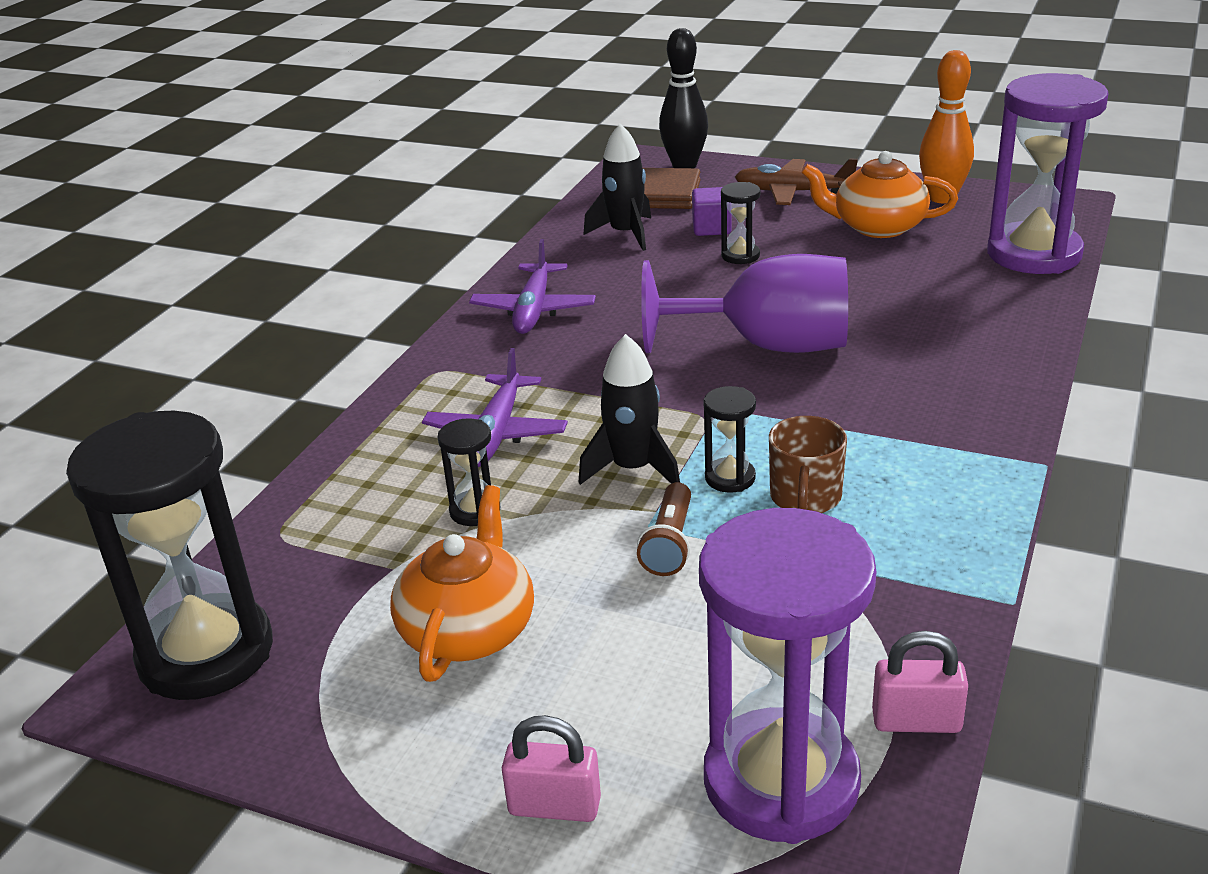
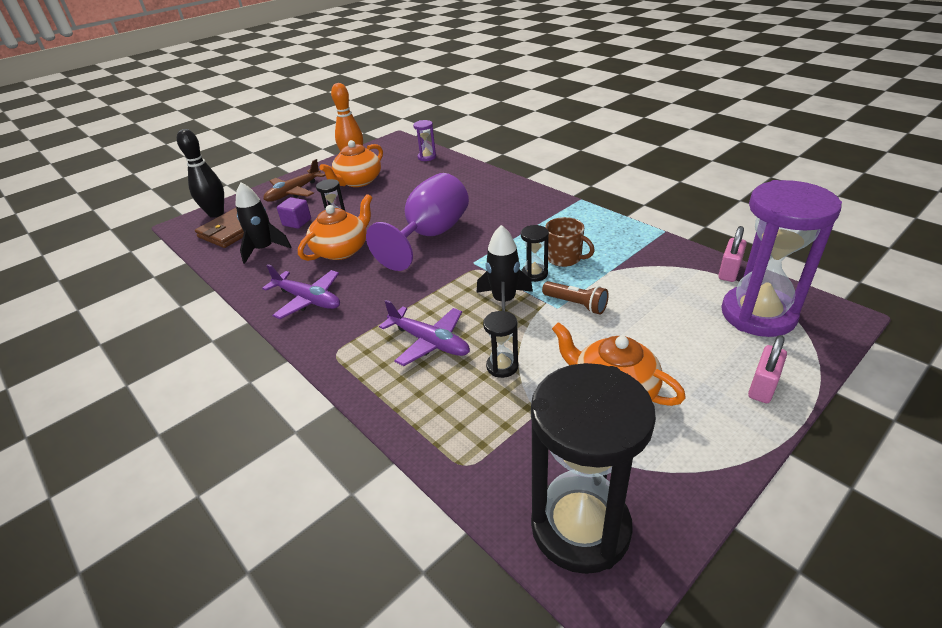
camera: 65 degrees left, 5 degrees up
purple hourglass [987,73,1108,274] -> purple hourglass [413,120,436,161], size x0.43
none -> orange teapot [298,194,372,261]

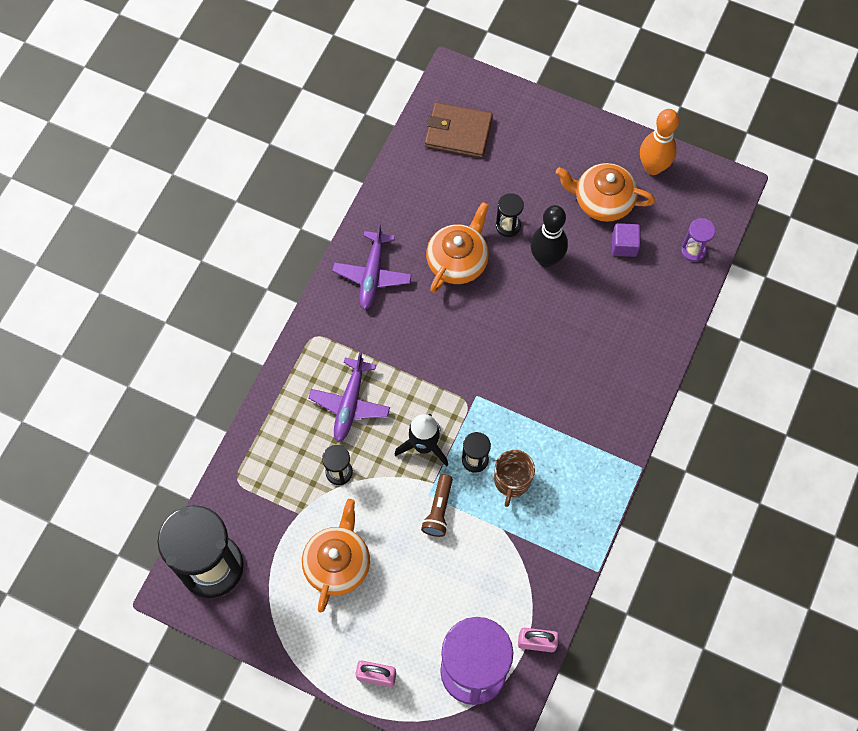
camera: 65 degrees right, 30 degrees up
black bowling pin [177,129,224,218] -> black bowling pin moved to [530,205,568,267]
black rocket [236,182,291,264] -> none
brown plane [264,159,326,202] -> none
purple cube [277,197,311,229] -> purple cube moved to [612,223,641,257]
orange teapot [298,194,372,261] -> orange teapot turned 75 degrees counterclockwise [426,202,489,293]
purple goblet [366,173,469,271] -> none

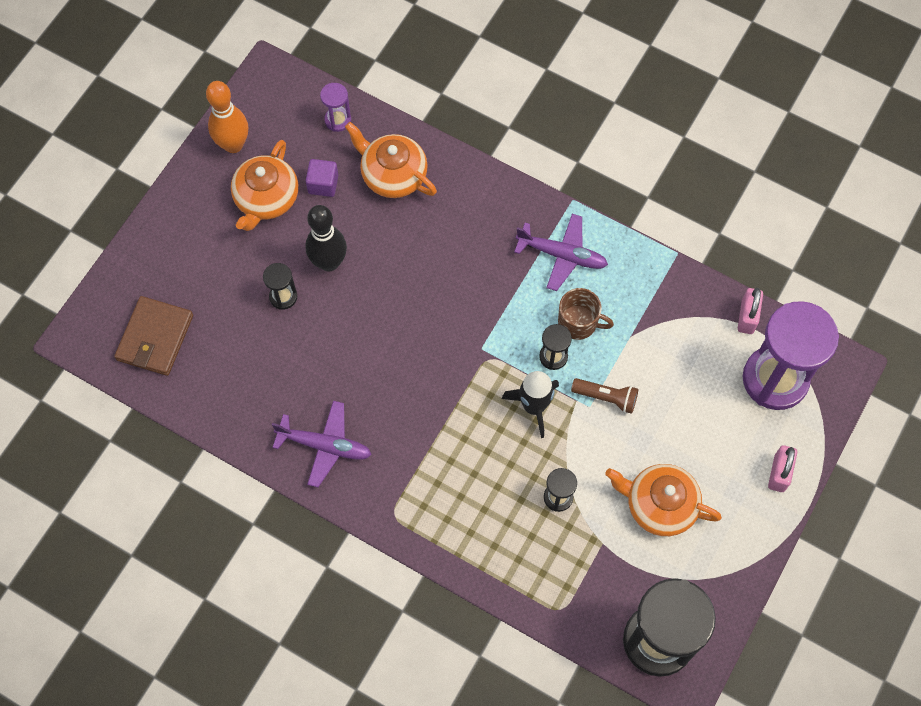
camera: 85 degrees left, 0 degrees up
purple plane [308,352,390,442] -> purple plane moved to [514,214,608,291]
orange teapot [426,202,489,293] -> orange teapot moved to [345,122,437,198]

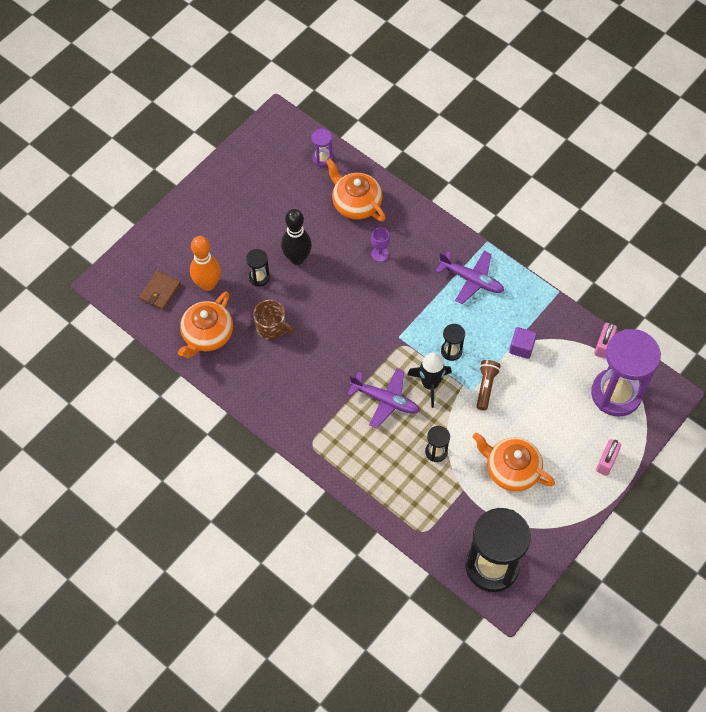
camera: 10 degrees right, 5 degrees down
brown wallet [114,296,193,376] -> brown wallet [139,271,181,310], size x0.67
orange bowling pin [206,81,248,153] -> orange bowling pin moved to [190,236,221,291]
orange teapot [231,140,298,231] -> orange teapot moved to [178,292,233,358]
purple plane [272,401,372,487] -> purple plane moved to [347,368,420,428]
purple cube [306,159,338,197] -> purple cube moved to [509,327,537,359]
brown mug [558,288,614,340] -> brown mug moved to [253,300,294,340]
brown flashlight [571,378,639,414] -> brown flashlight turned 105 degrees counterclockwise [477,360,500,411]
none -> purple goblet [371,227,390,262]

